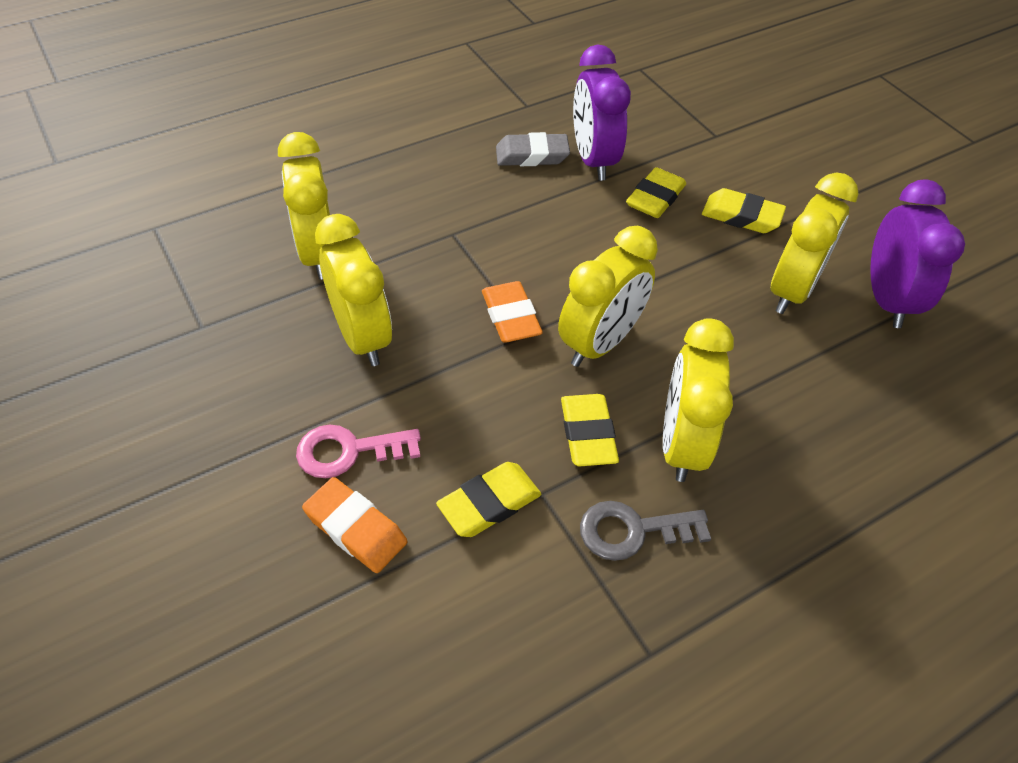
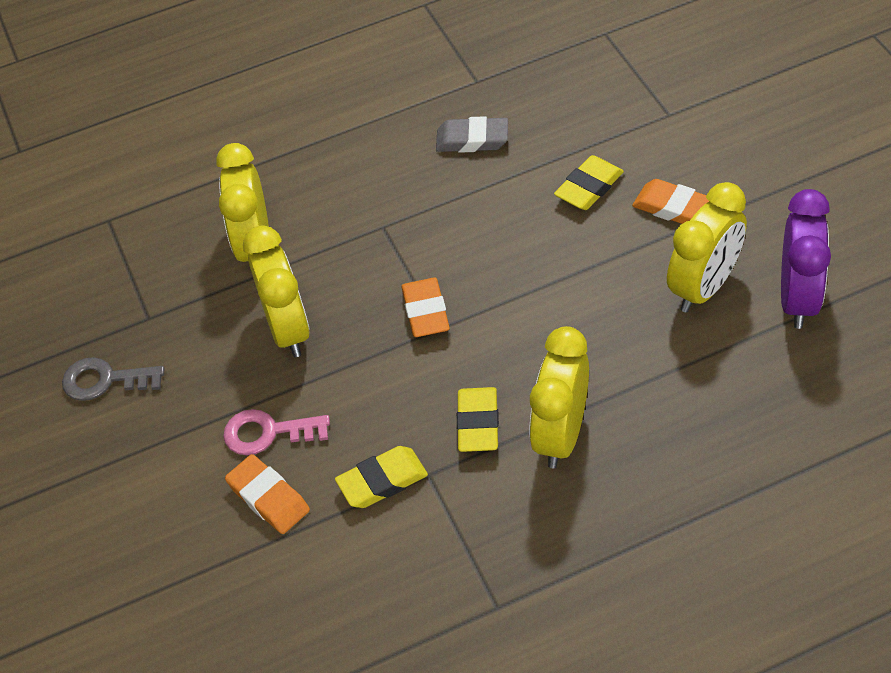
camera: 15 degrees right, 0 degrees up
yellow clock [558,226,658,367] -> none
purple clock [573,45,631,181] -> none
grey key [580,501,711,561] -> grey key moved to [62,357,165,401]
yellow eraser [702,188,786,233] -> orange eraser [632,179,709,224]

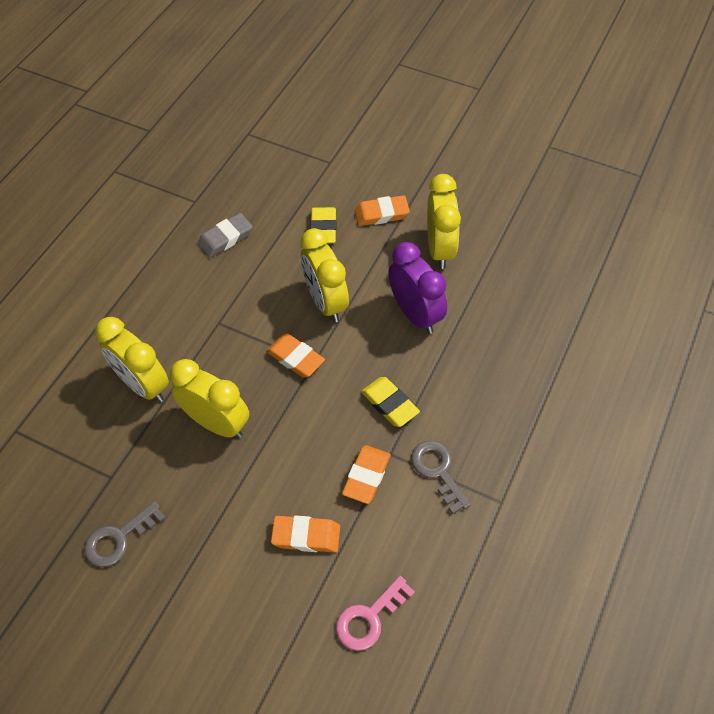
camera: 45 degrees left, 5 degrees up
pink key [223,409,330,455] -> pink key moved to [336,576,415,651]
yellow eraser [335,446,428,508] -> orange eraser [342,445,391,504]
yellow clock [529,326,589,468] -> yellow clock moved to [300,228,349,322]
purple clock [781,189,831,329] -> purple clock moved to [388,242,447,334]
none -> grey key [411,441,471,514]

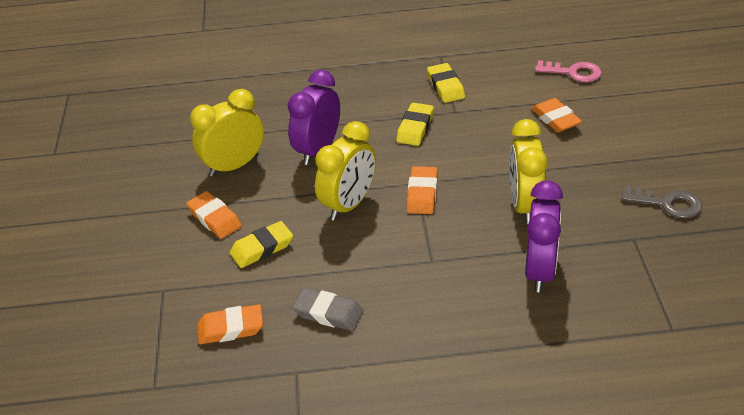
camera: 120 degrees left, 15 degrees down
yellow clock [95,317,169,402] -> purple clock [525,180,563,292]
orange eraser [342,445,391,504] -> orange eraser moved to [197,304,263,344]
grey key [411,441,471,514] -> yellow eraser [427,63,465,103]

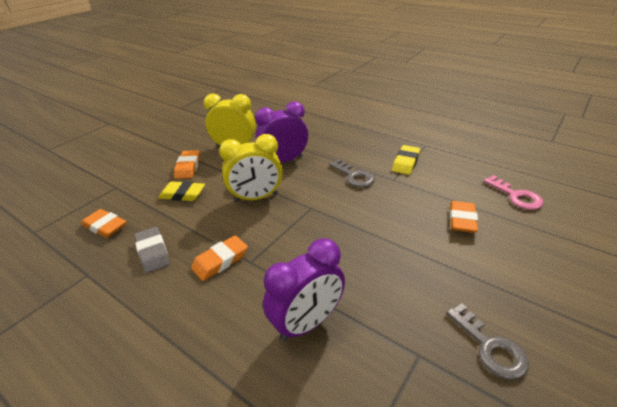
camera: 40 degrees right, 5 degrees down
yellow eraser [396,103,434,146] -> grey key [329,159,375,187]
orange eraser [406,166,438,214] -> orange eraser moved to [191,235,248,281]
yellow clock [509,119,548,224] -> none

